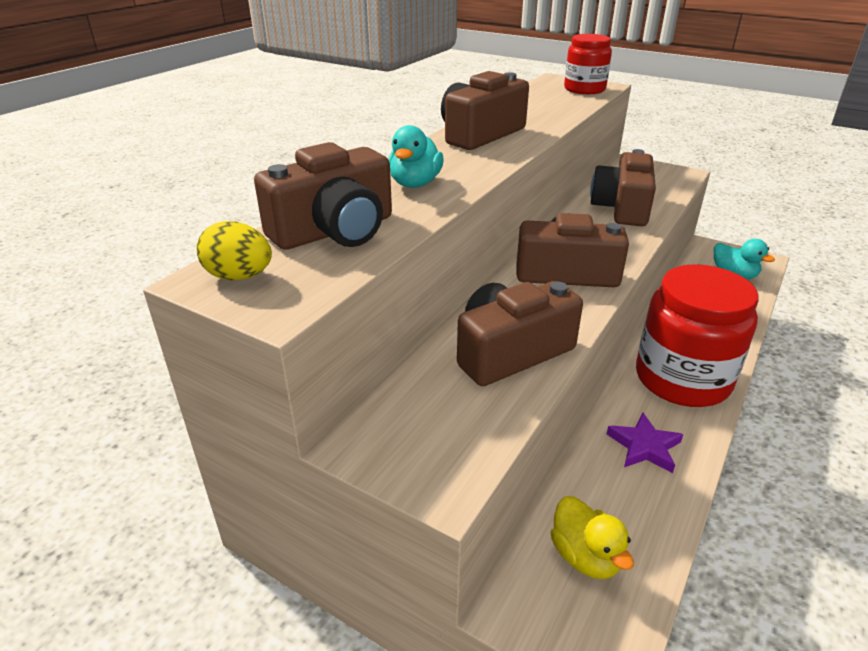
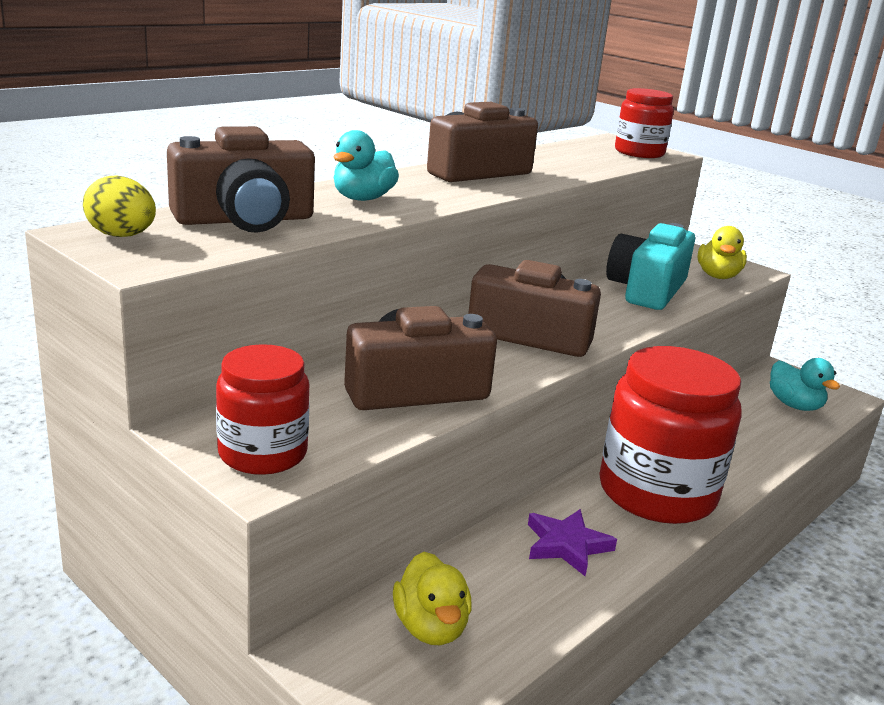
camera: 10 degrees right, 10 degrees down
brown camera [590,149,656,226] -> turquoise camera [606,223,695,310]
none -> red jar [216,344,309,475]
none -> yellow duck [697,226,747,279]

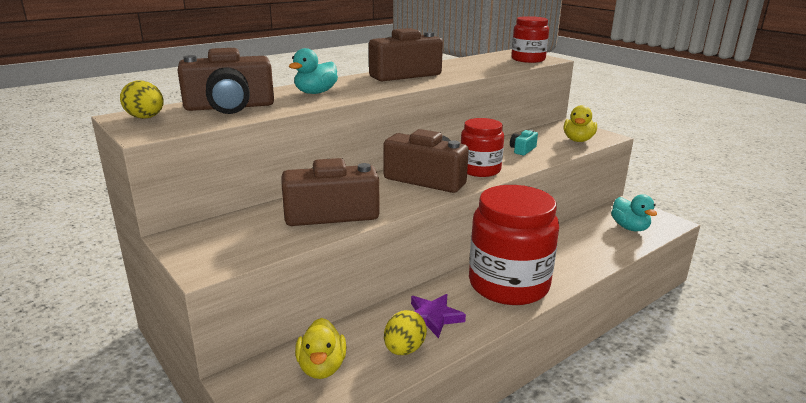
camera: 10 degrees right, 0 degrees up
red jar [216,344,309,475] -> red jar moved to [460,118,504,177]
turquoise camera [606,223,695,310] -> turquoise camera [510,130,538,155], size x0.45
none -> yellow egg [384,310,427,355]

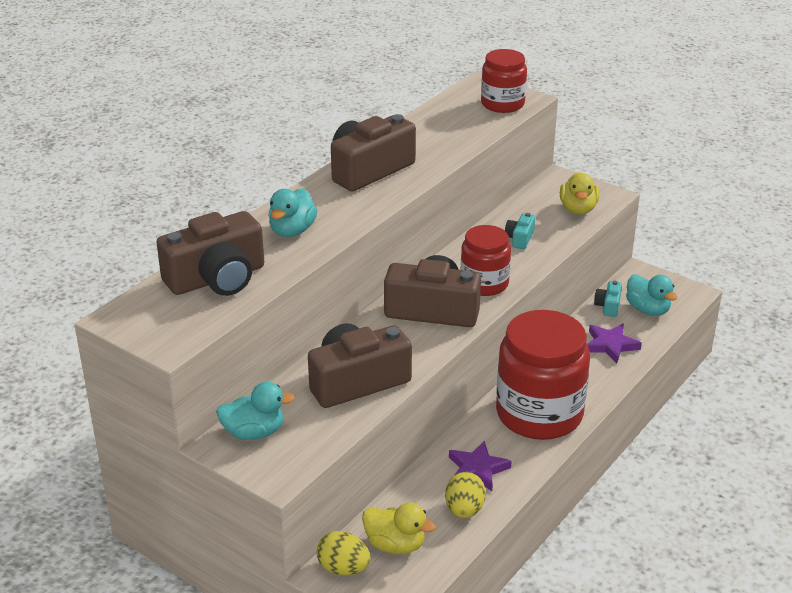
camera: 15 degrees left, 10 degrees up
yellow egg [120,81,164,119] -> yellow egg moved to [316,531,371,575]
yellow duck [295,318,346,379] -> yellow duck turned 45 degrees counterclockwise [362,503,436,554]
none -> turquoise duck [216,382,295,440]
none -> purple star [587,323,642,363]
none -> turquoise camera [594,281,622,317]

